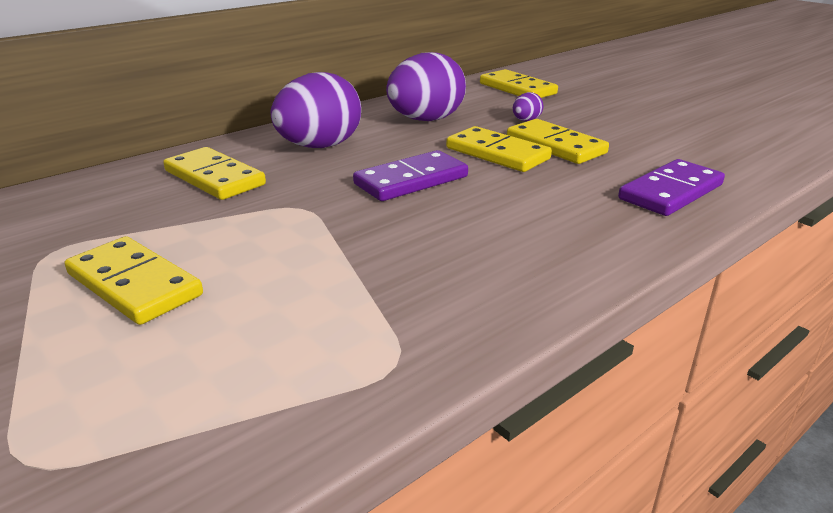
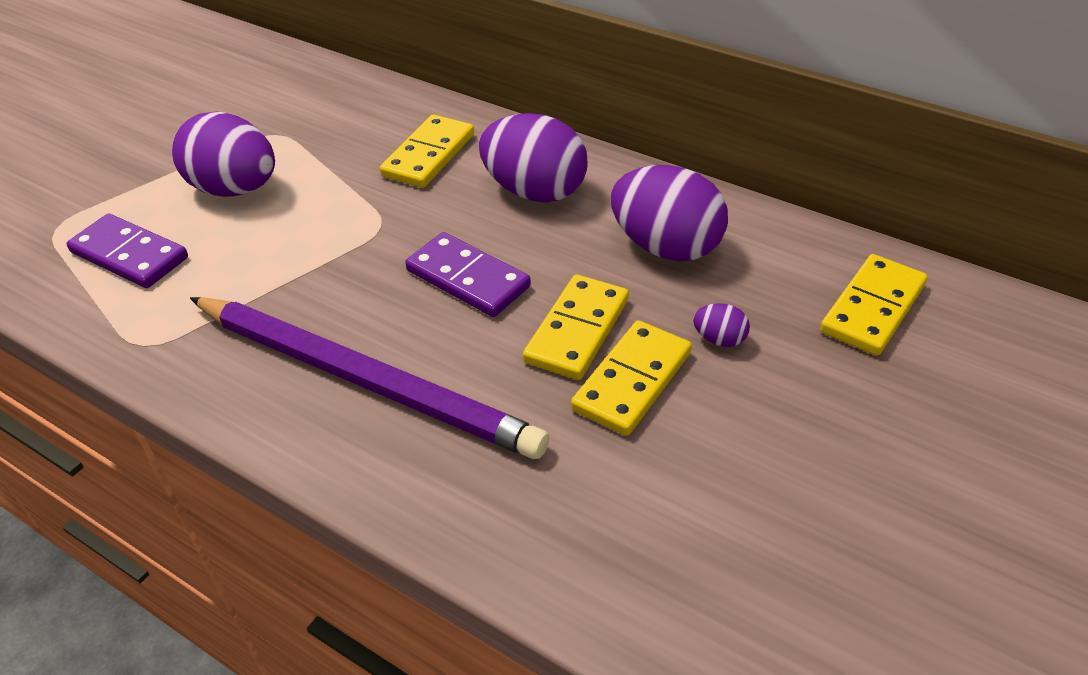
camera: 75 degrees right, 15 degrees up
yellow domino [65,236,203,325] -> purple egg [172,111,275,197]
purple domino [618,159,725,216] -> purple domino moved to [66,214,188,288]
none -> purple pencil [190,297,549,459]

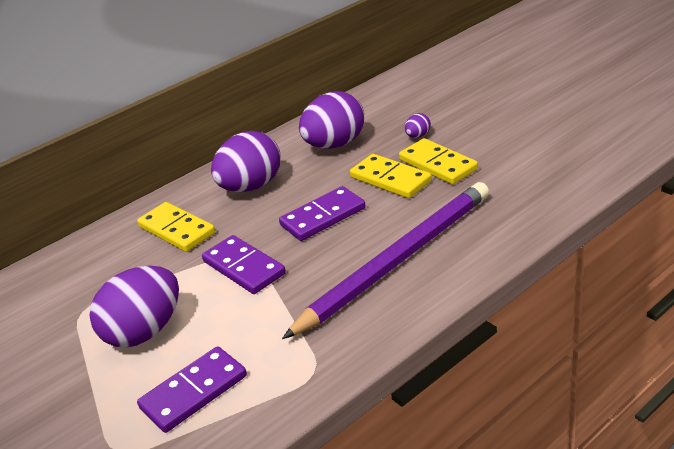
camera: 70 degrees left, 10 degrees down
yellow domino [820,254,928,356] -> none
none -> purple domino [202,235,286,294]

